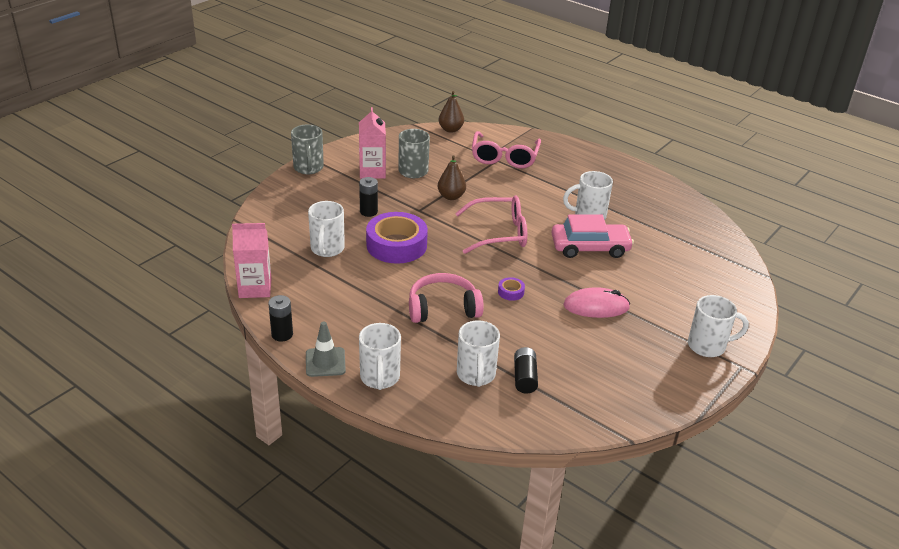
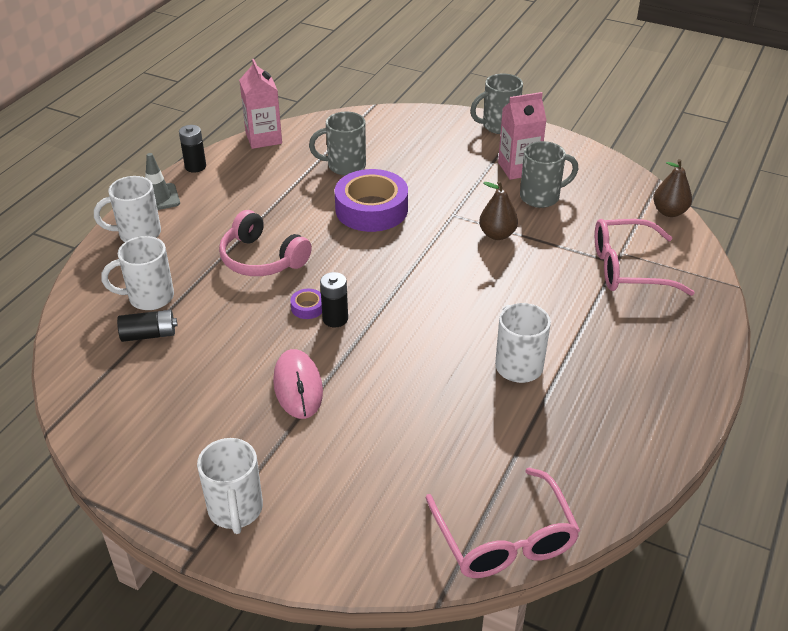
camera: 80 degrees right, 5 degrees up
white mug [308,201,345,257] -> grey mug [309,112,366,175]
black battery [359,177,378,217] -> black battery moved to [320,272,348,328]
pink headphones [409,273,484,323] -> pink headphones turned 150 degrees clockwise [219,210,312,276]
pink glasses [455,195,527,254] -> pink glasses moved to [426,467,580,578]
pink car [551,214,634,258] -> none

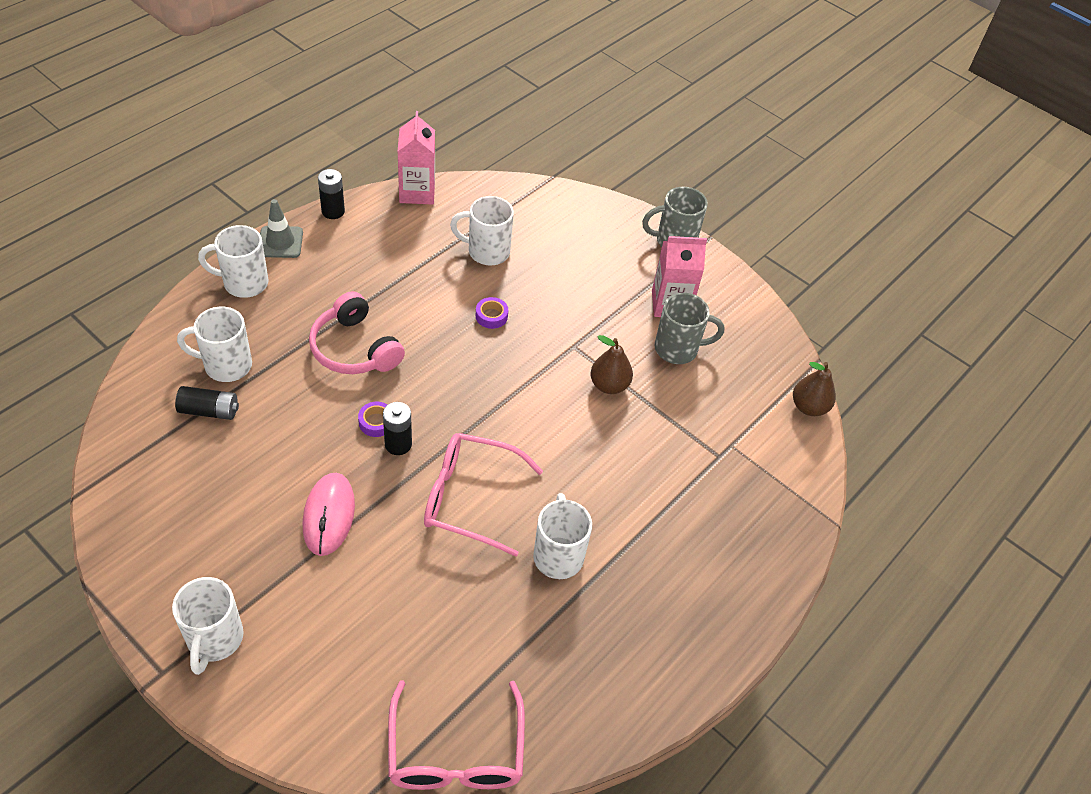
camera: 10 degrees right, 10 degrees up
grey mug [309,112,366,175] -> white mug [450,196,514,265]
purple tape [335,169,408,232] -> purple tape [476,297,508,329], size x0.41
pink glasses [595,219,695,296] -> pink glasses moved to [424,433,543,557]

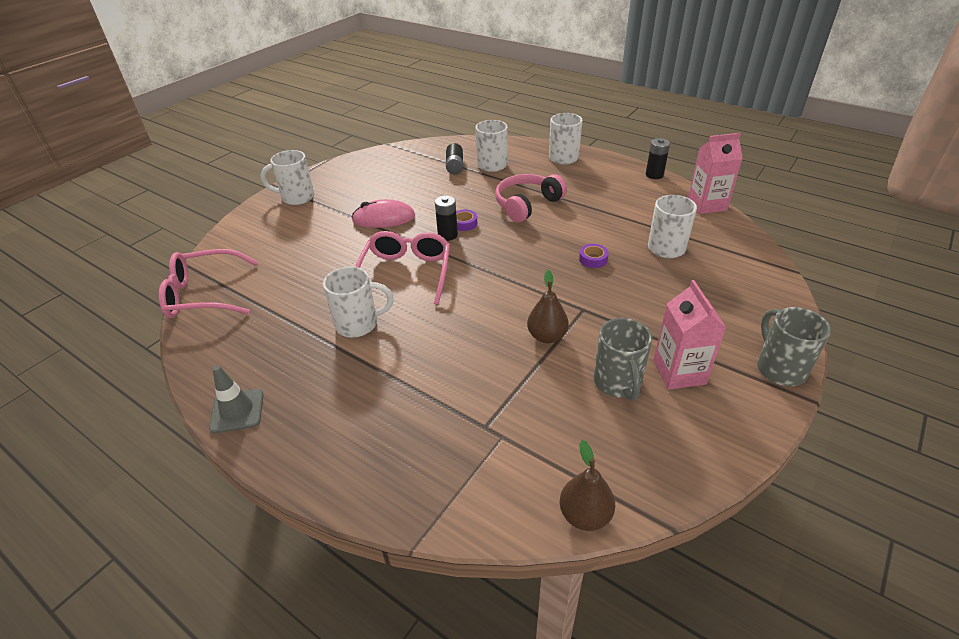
camera: 90 degrees right, 10 degrees down
grey traffic cone [260,199,303,258] -> grey traffic cone moved to [209,365,263,433]

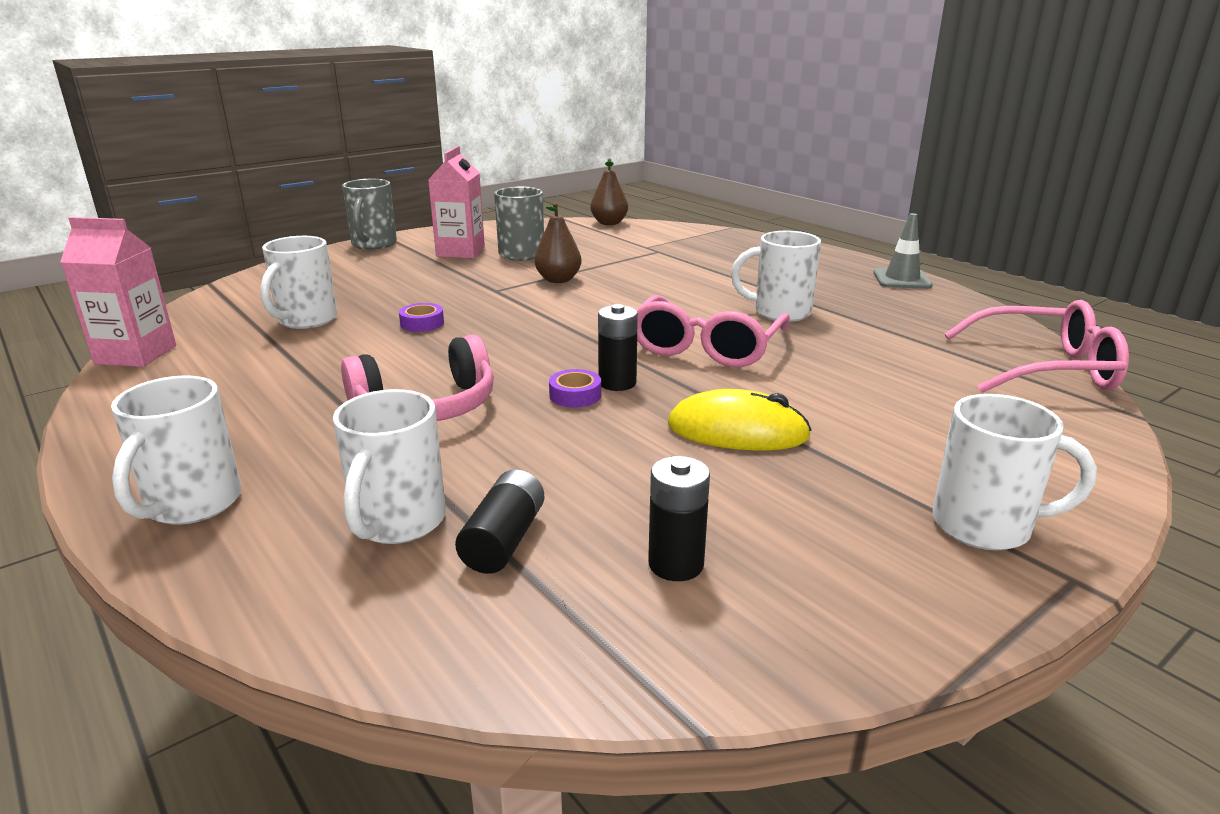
camera: 165 degrees left, 15 degrees down
pink mouse [352,199,415,228] -> yellow mouse [668,389,812,450]
black battery [646,138,670,179] -> black battery moved to [648,456,710,581]

